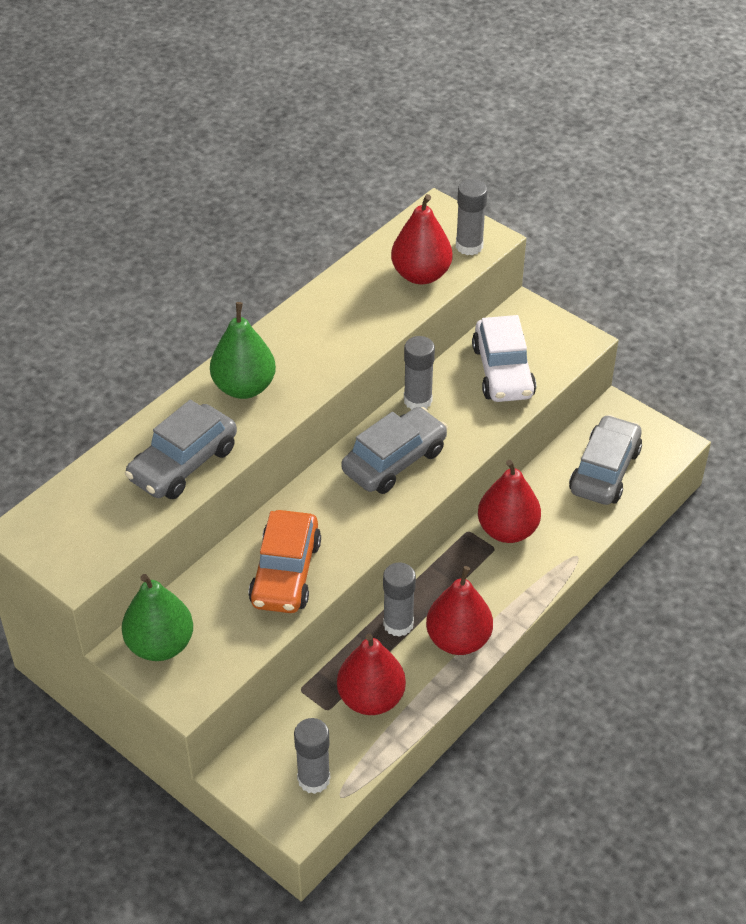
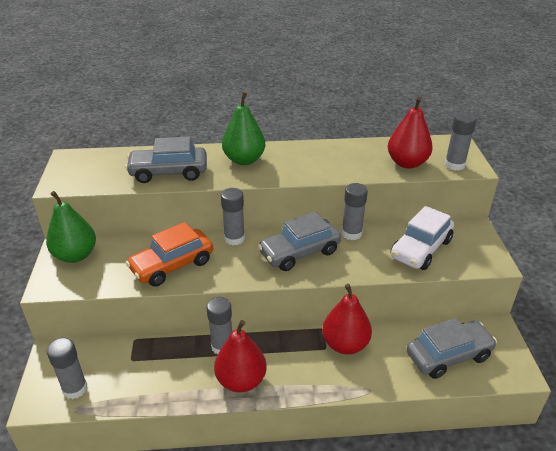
camera: 45 degrees right, 10 degrees down
red pear [337,634,406,715] -> none
grey car [341,407,448,494] -> grey car turned 150 degrees clockwise [258,211,341,271]
none -> grey glue stick [221,188,245,245]

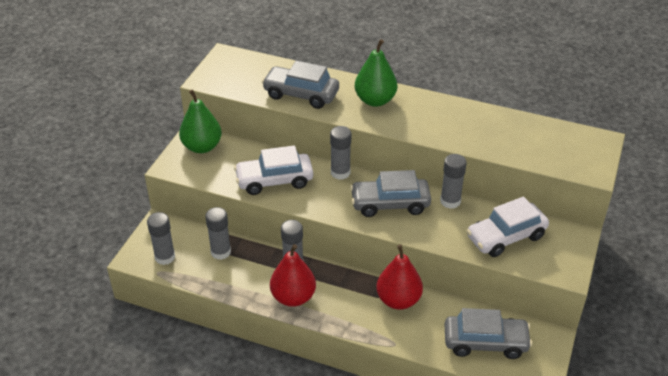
camera: 25 degrees right, 5 degrees up
orange car [126,222,213,287] -> white car [234,145,313,195]
red pear [388,97,433,169] -> none
grey glue stick [445,112,477,170] -> grey glue stick moved to [205,207,231,260]

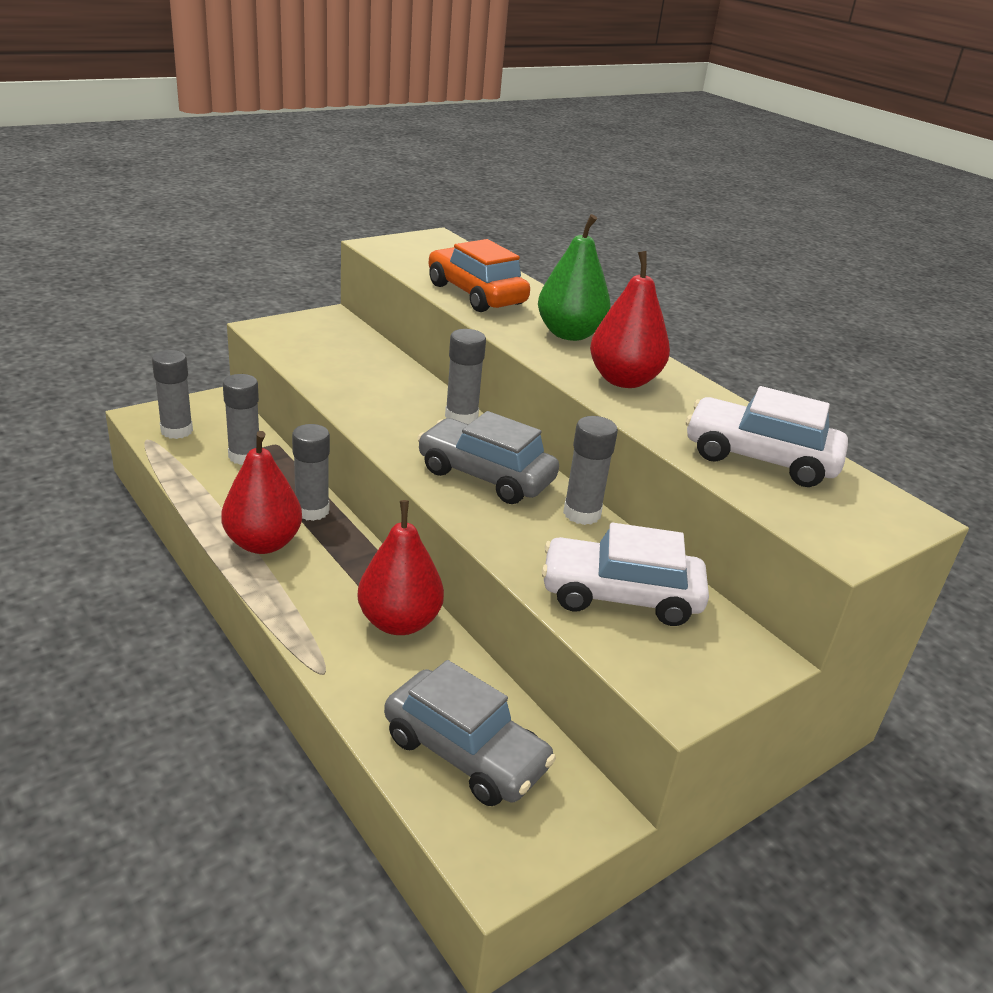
camera: 30 degrees right, 10 degrees down
green pear [179,89,222,153] -> none
white car [234,145,313,195] -> white car moved to [686,386,848,487]
grey car [262,61,339,109] -> orange car [429,239,530,312]
none -> red pear [590,251,670,388]

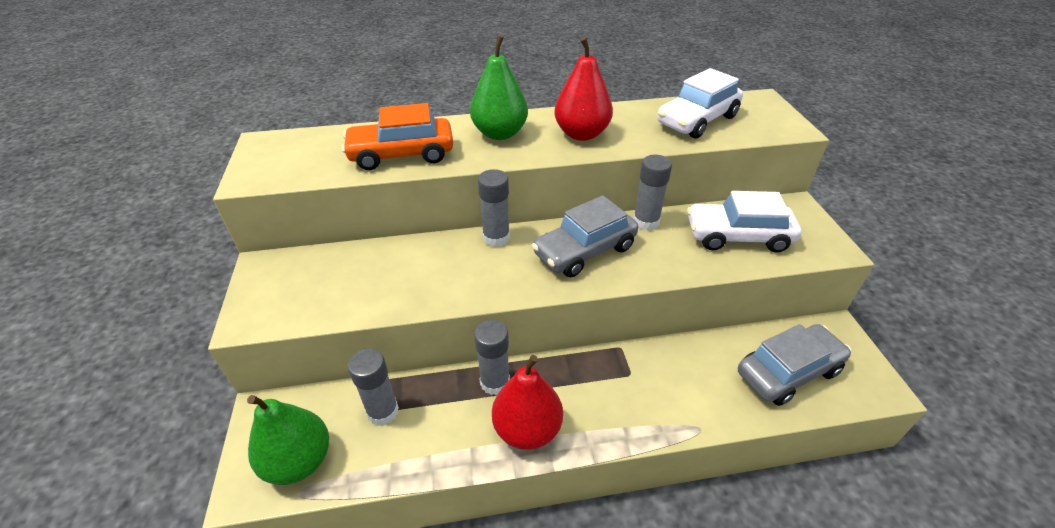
camera: 60 degrees left, 10 degrees up
grey glue stick [152,350,193,439] -> green pear [247,395,329,485]
red pear [358,500,444,635] -> none
white car [541,522,709,626] -> white car turned 60 degrees clockwise [687,191,801,252]

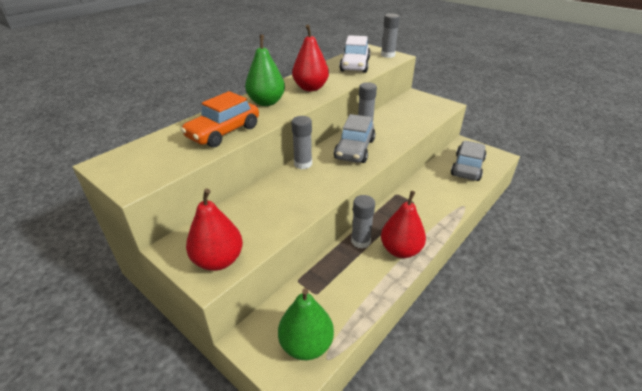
camera: 40 degrees left, 5 degrees down
grey glue stick [348,348,399,426] -> grey glue stick moved to [381,13,400,58]
white car [687,191,801,252] -> none
none -> red pear [186,189,243,271]

